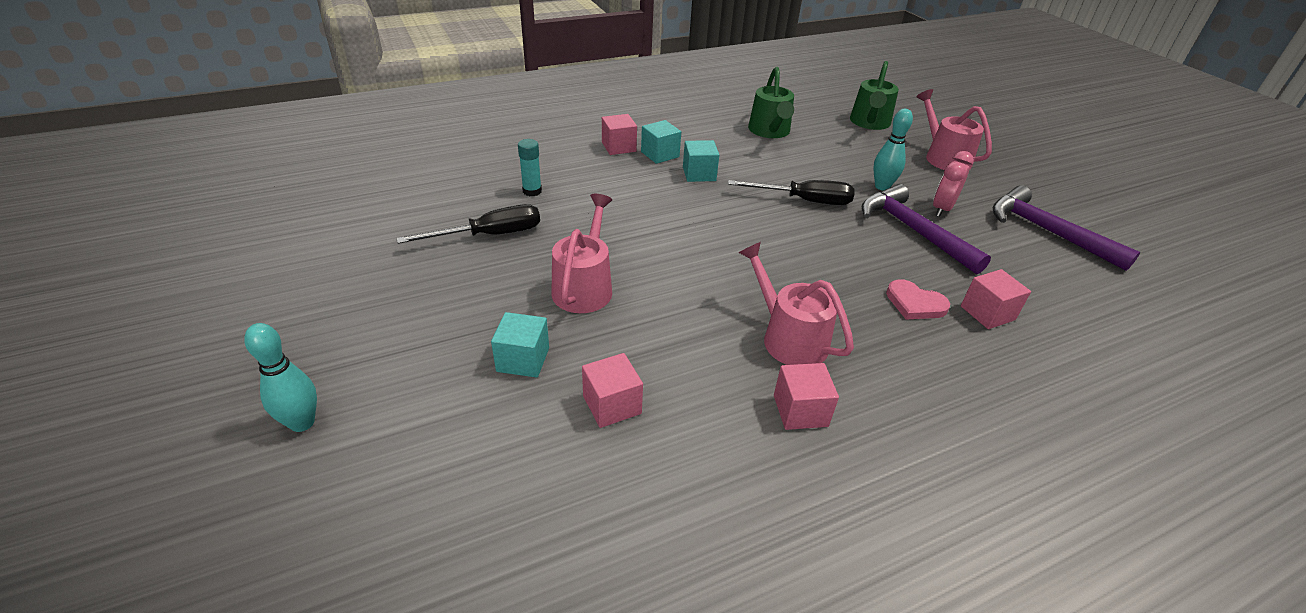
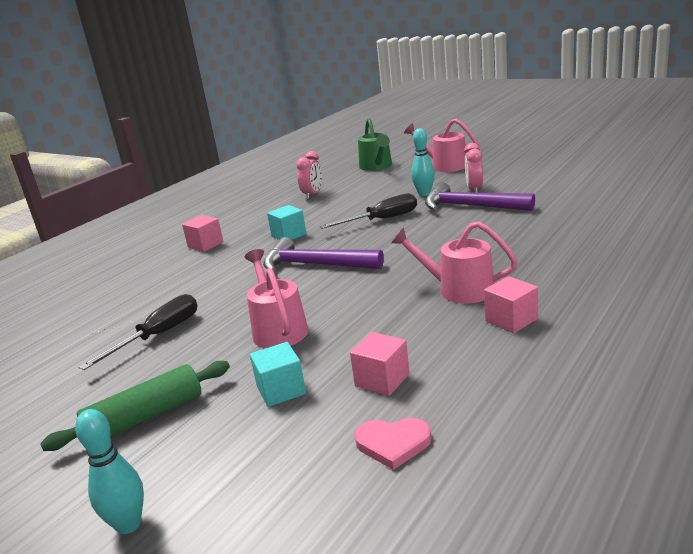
camera: 25 degrees left, 15 degrees down
turquoise glue stick [518,139,542,196] -> none
turquoise cube [641,120,681,164] -> none
green watering can [748,67,794,138] -> pink clock [296,151,322,199]
pink heart [886,279,950,320] -> pink heart moved to [354,418,432,470]
pink cube [961,269,1031,329] -> none
purple hammer [993,185,1140,271] -> purple hammer moved to [263,237,384,272]
none -> green rolling pin [40,361,230,451]

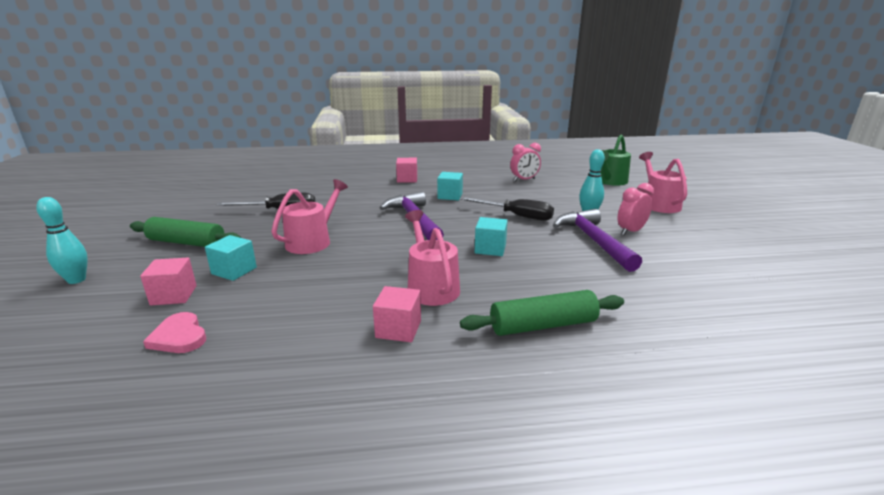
camera: 45 degrees right, 0 degrees up
pink cube [350,332,410,396] -> pink cube moved to [140,258,197,305]
none -> green rolling pin [460,290,624,336]
none -> turquoise cube [475,217,508,256]

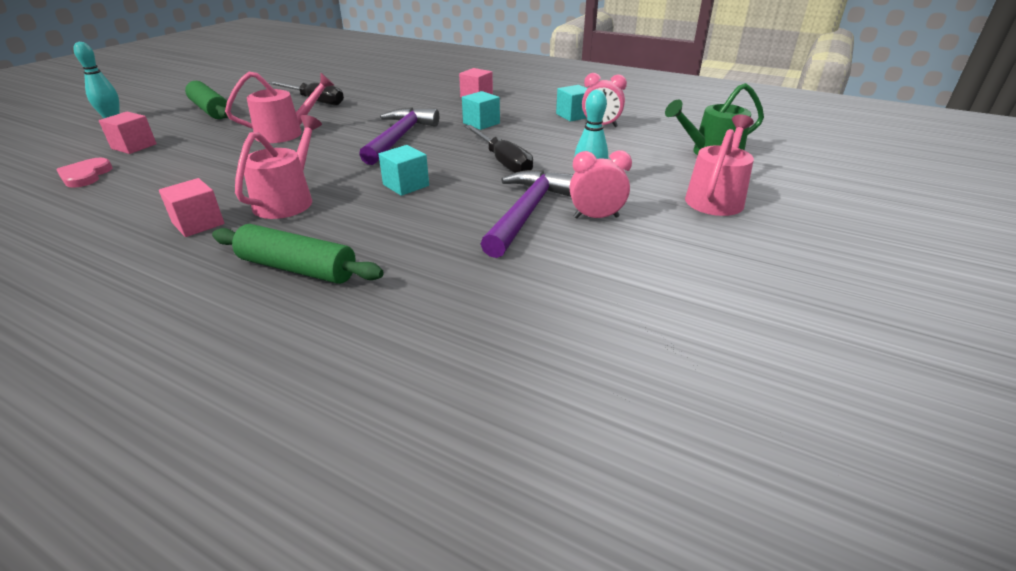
camera: 35 degrees right, 10 degrees up
turquoise cube [205,235,257,281] -> turquoise cube moved to [556,85,587,122]

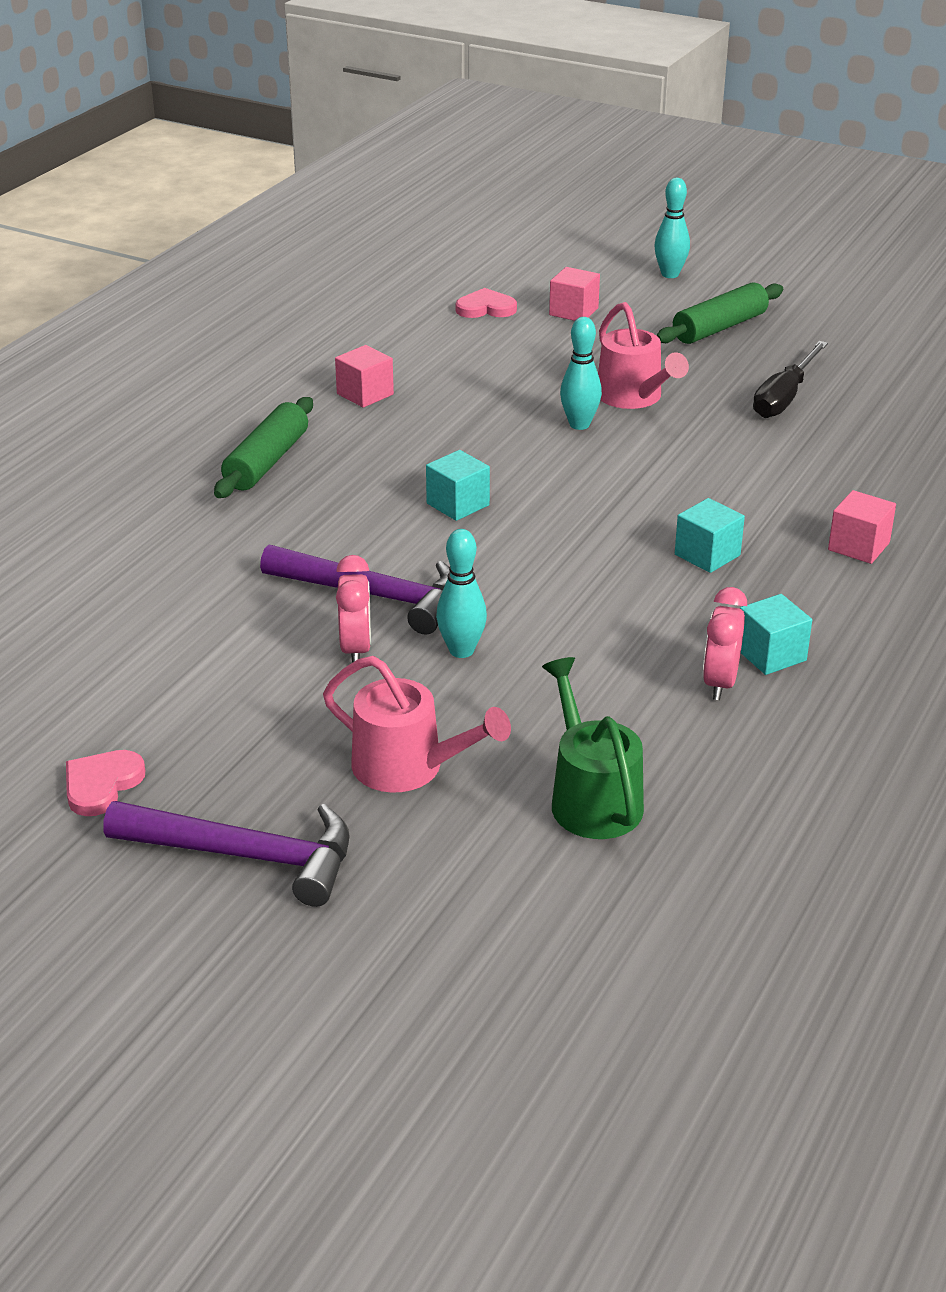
camera: 90 degrees right, 0 degrees up
pink watering can [235,115,322,219] -> none
purple hammer [359,107,439,165] -> purple hammer moved to [103,801,350,907]
black screwdriver [465,125,533,173] -> none
none -> pink heart [66,750,145,816]
none -> turquoise bowling pin [560,317,602,430]

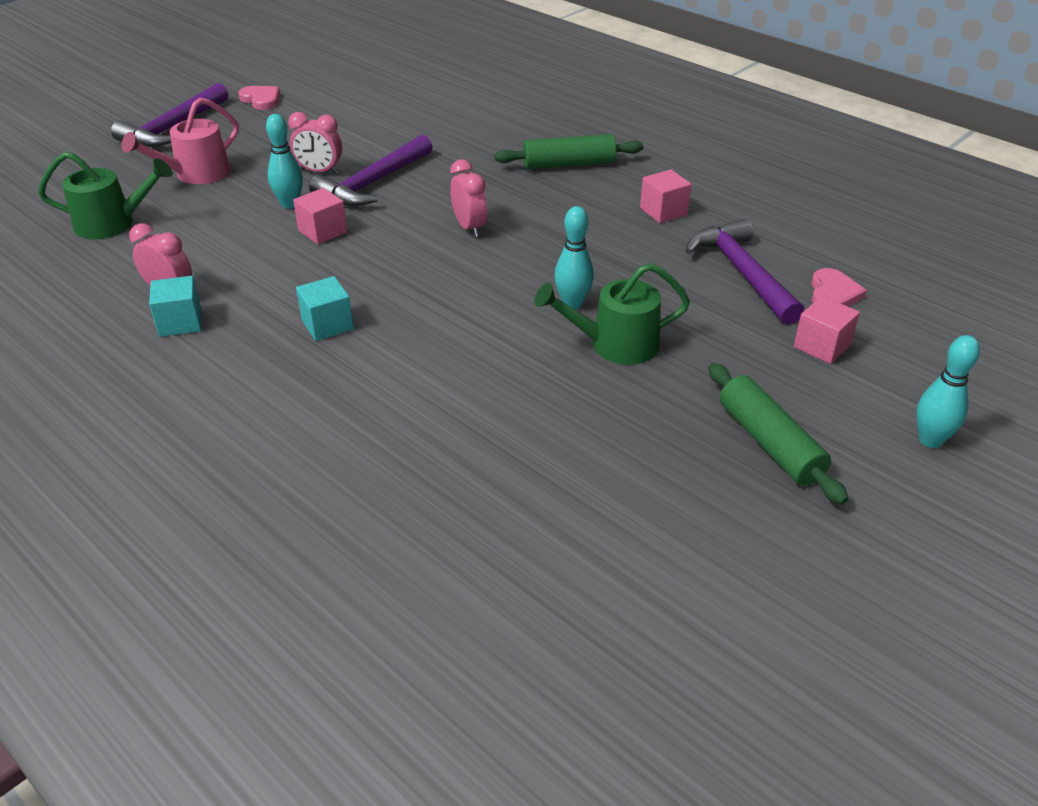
camera: 105 degrees right, 5 degrees up
green rolling pin [214,397,313,498] -> green rolling pin turned 45 degrees counterclockwise [494,134,643,169]
turquoise cube [426,450,490,521] -> pink clock [450,159,488,237]
pink watering can [598,302,689,409] -> green watering can [534,263,690,365]
black screwdriver [753,341,828,418] -> none
pink cube [828,490,896,564] -> pink cube moved to [293,188,347,244]
none -> purple hammer [685,219,804,325]

